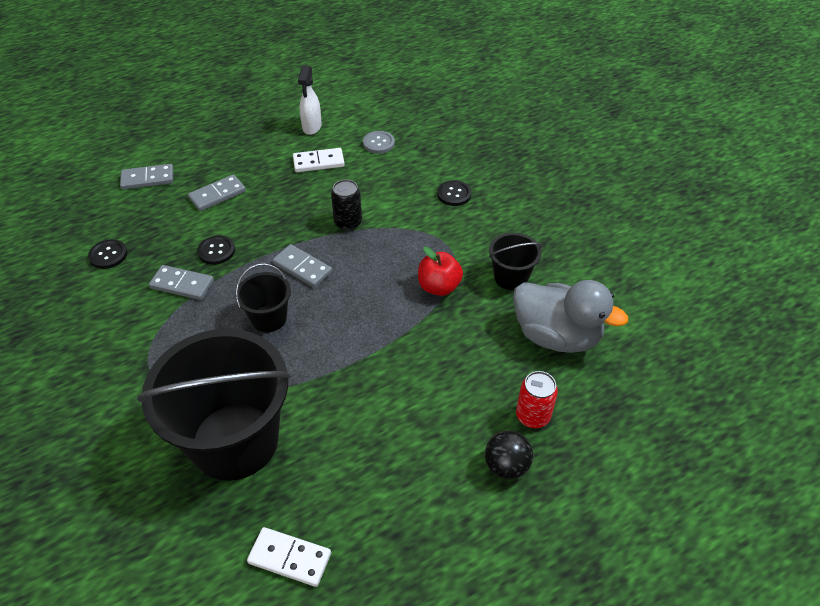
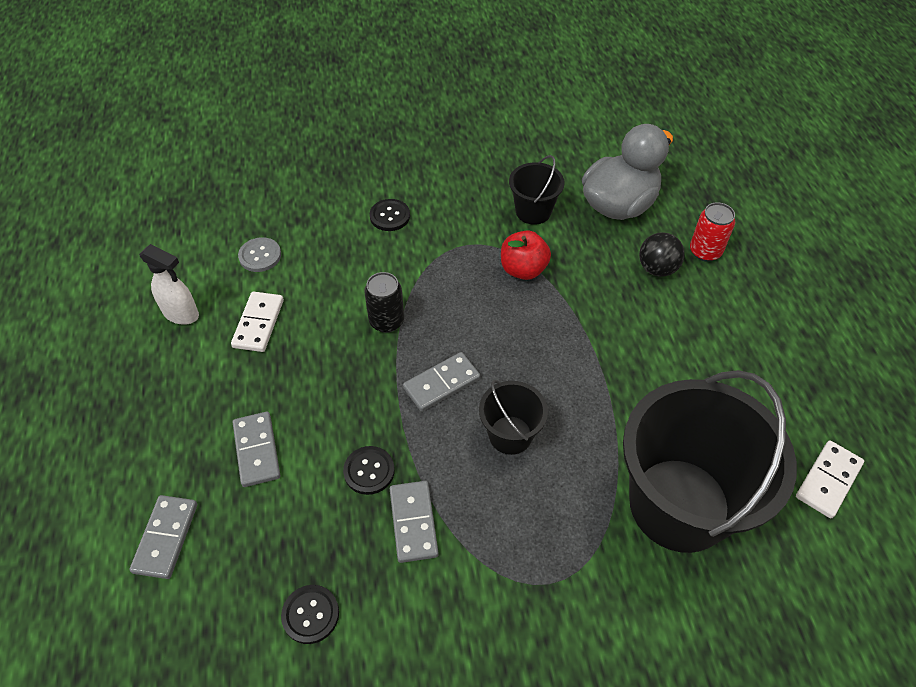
camera: 70 degrees left, 5 degrees up
grey domino [149,265,214,300] -> grey domino turned 45 degrees counterclockwise [390,481,439,563]
black ball [485,431,533,480] -> black ball moved to [639,232,685,277]

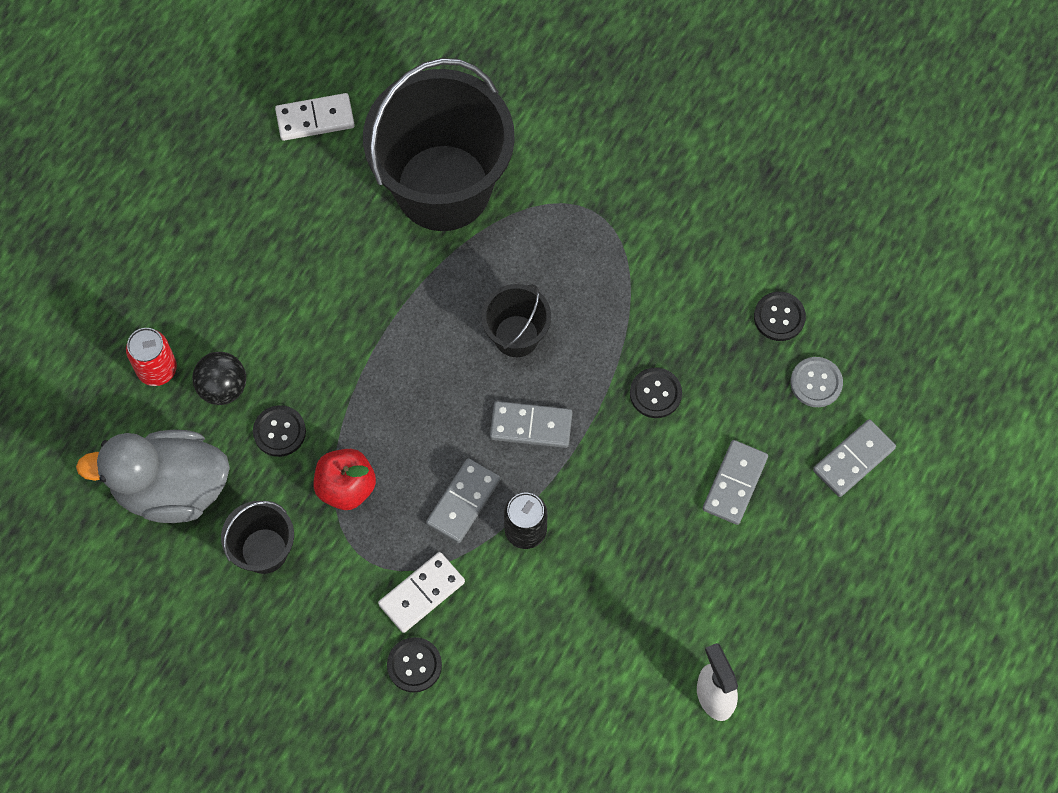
camera: 140 degrees left, 15 degrees up
white domino [231,292,284,352] -> white domino moved to [378,552,465,633]
grey button [238,237,281,272] -> grey button moved to [790,357,843,407]
grey domino [390,481,439,563] -> grey domino moved to [426,458,500,543]
none -> black button [253,405,306,457]

